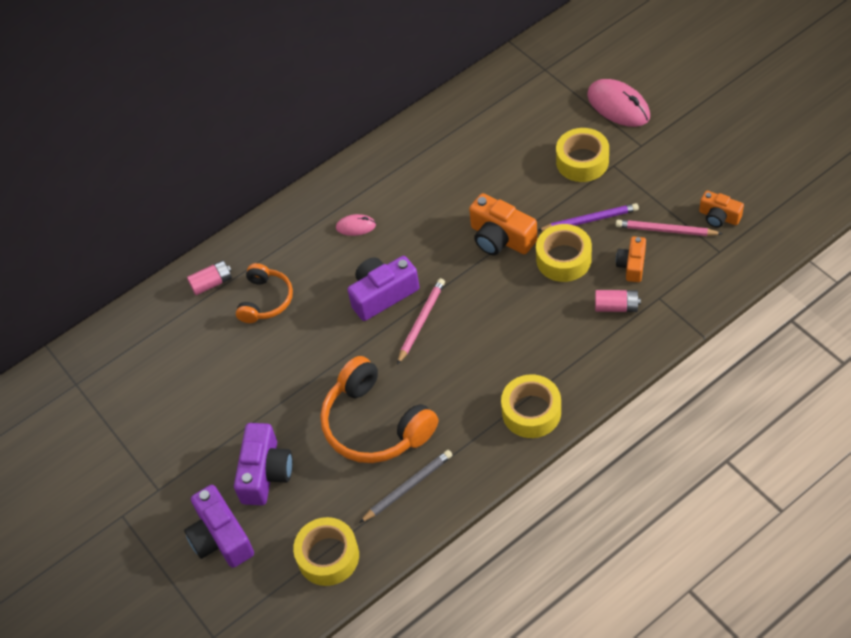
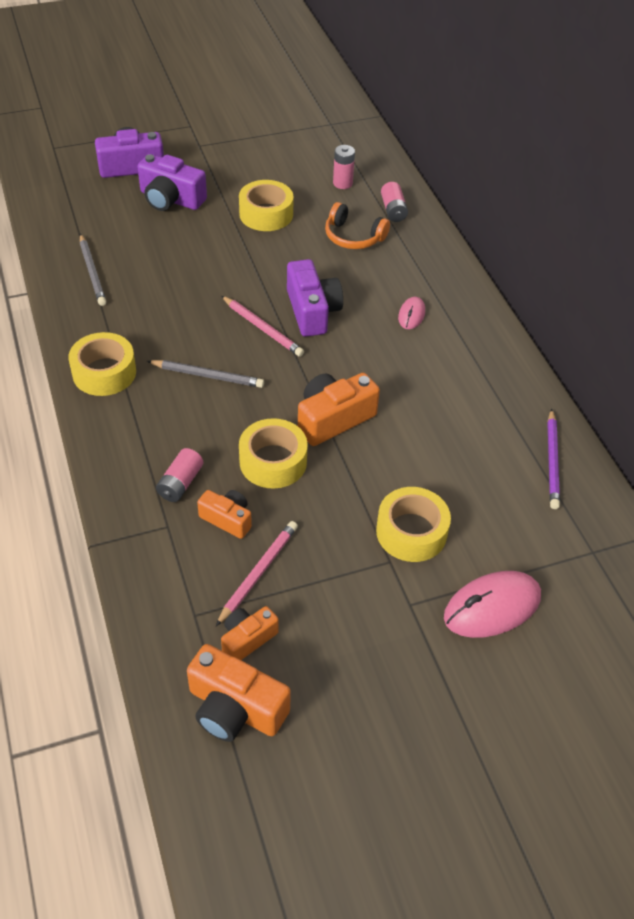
camera: 100 degrees right, 5 degrees down
yellow tape [293,517,359,586] -> yellow tape moved to [239,180,294,231]
orange headphones [320,356,438,463] -> none
purple pencil [537,203,639,231] -> purple pencil moved to [547,409,560,509]
none -> grey pencil [147,360,264,388]
none -> orange camera [187,644,291,742]
none -> pink battery [333,145,355,189]

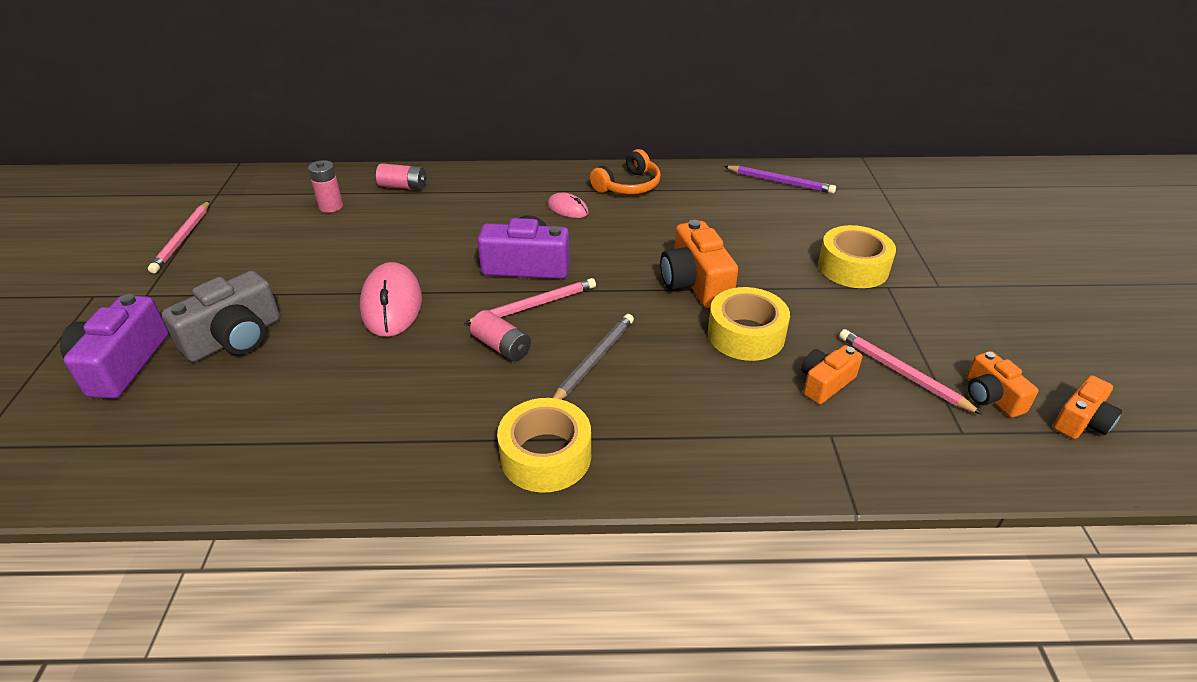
camera: 70 degrees left, 10 degrees down
grey pencil [80,234,106,306] -> none
purple camera [137,154,207,211] -> grey camera [162,271,280,362]
pink battery [156,448,203,502] -> pink battery moved to [470,310,531,362]
orange camera [187,644,291,742] -> orange camera [1053,375,1122,439], size x0.61
yellow tape [239,180,294,231] -> none
orange headphones [325,202,390,249] -> orange headphones moved to [590,149,661,194]
pink mouse [444,571,541,638] -> pink mouse moved to [360,262,422,337]
none -> pink pencil [148,201,210,273]

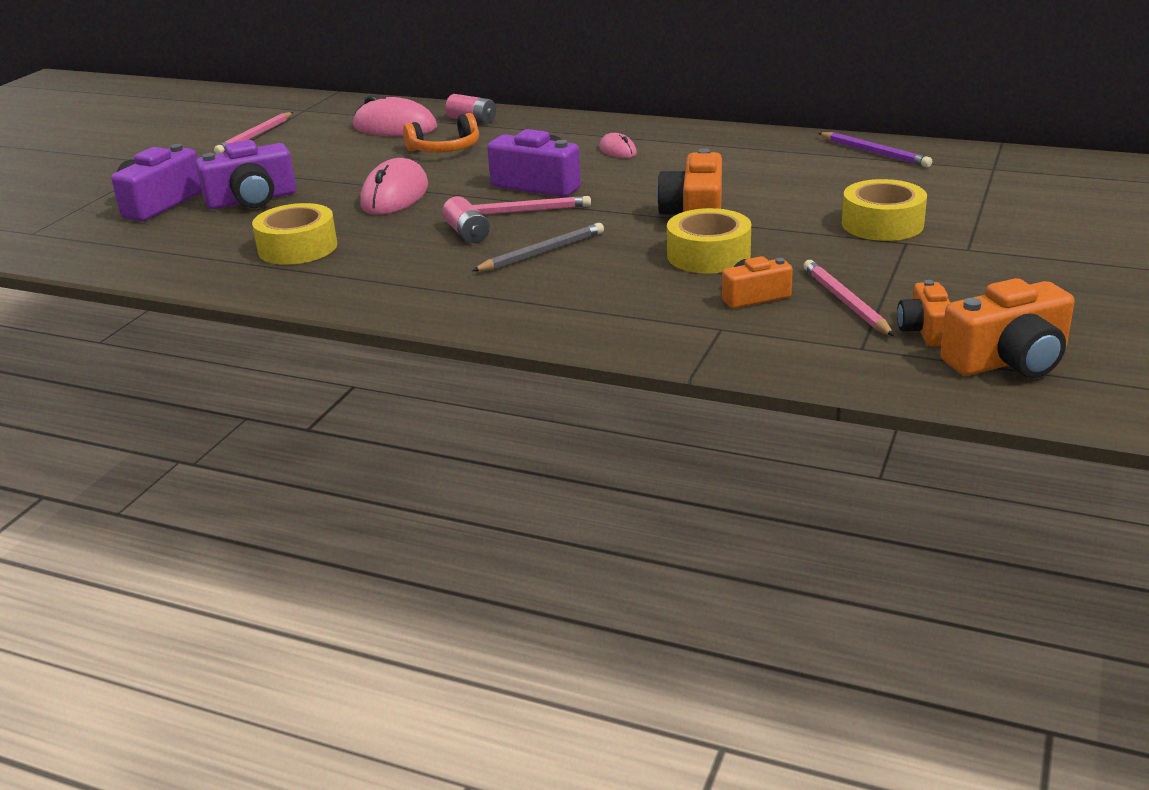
camera: 25 degrees right, 10 degrees down
grey camera [162,271,280,362] -> purple camera [196,140,296,209]
pink battery [308,160,343,213] -> pink mouse [353,95,437,136]
yellow tape [497,398,591,493] -> yellow tape moved to [252,203,337,265]
orange headphones [590,149,661,194] -> orange headphones moved to [403,113,479,153]
orange camera [1053,375,1122,439] -> orange camera [940,278,1075,378], size x1.65

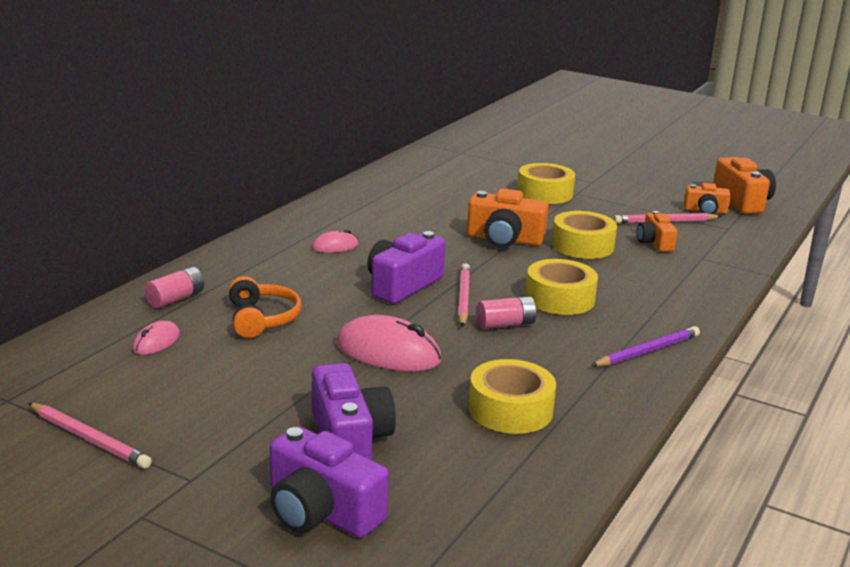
camera: 85 degrees left, 5 degrees down
pink mouse [353,95,437,136] -> pink mouse [132,321,180,355], size x0.53
grey pencil [472,223,604,271] -> yellow tape [525,259,598,315]
purple pencil [819,132,932,167] -> purple pencil moved to [591,326,700,367]

